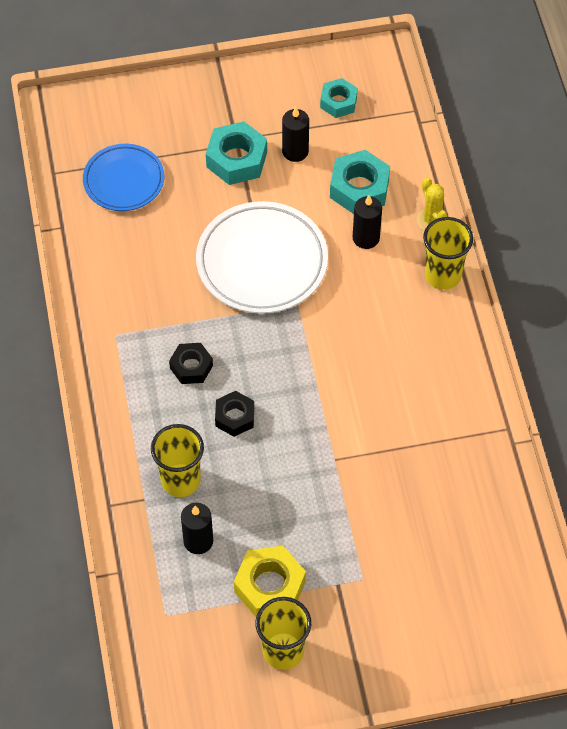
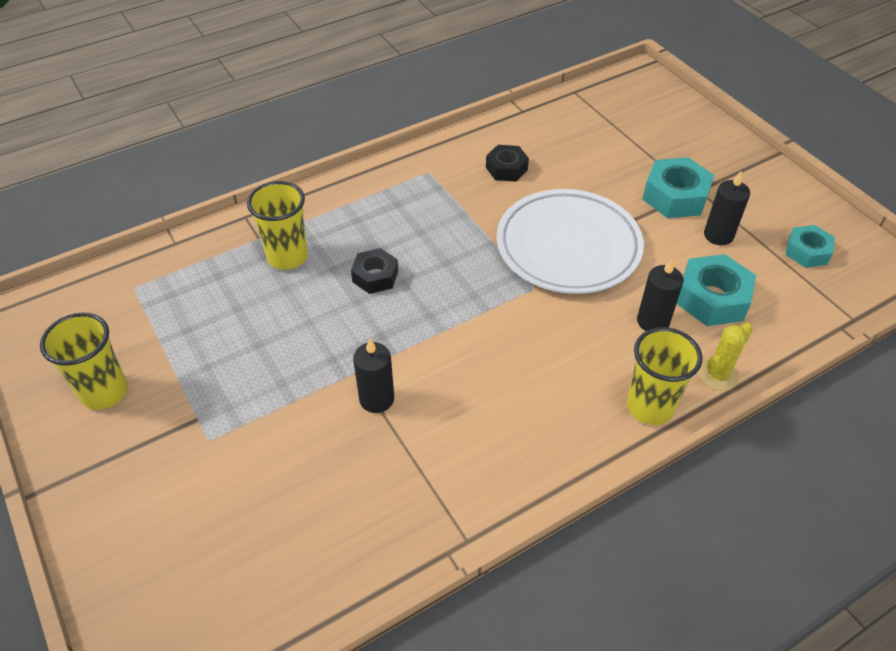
camera: 70 degrees right, 10 degrees down
blue plate [83,144,164,211] -> none
black nut [169,343,213,384] -> black nut moved to [486,145,529,182]
black candle [181,503,213,554] -> black candle moved to [353,338,394,413]
yellow nut [234,545,306,617] -> none

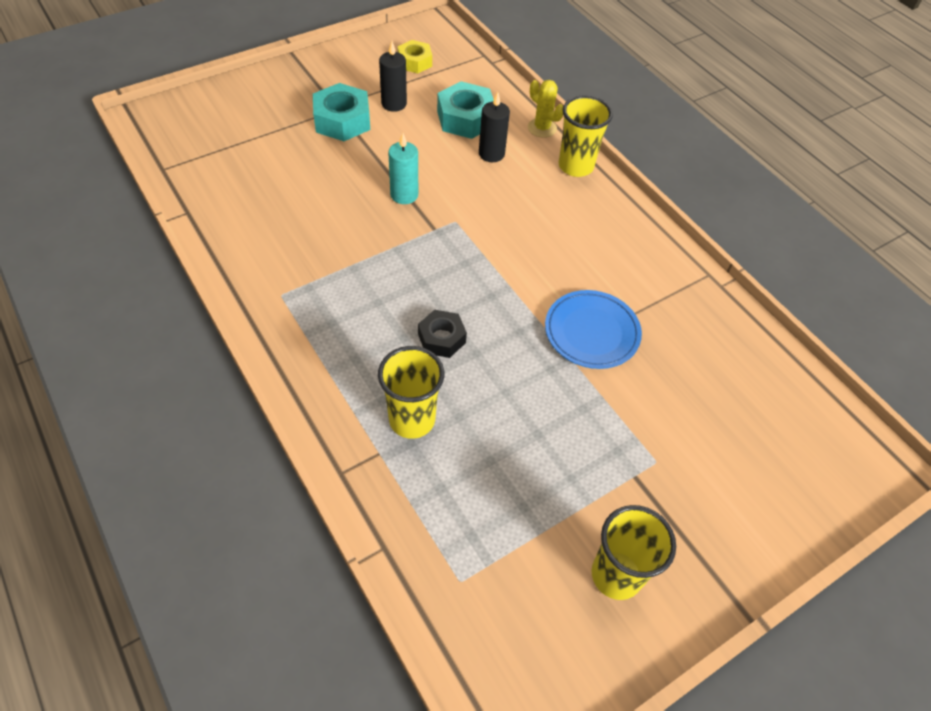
camera: 95 degrees left, 5 degrees up
black candle [353,338,394,413] -> blue plate [545,290,642,369]
black nut [486,145,529,182] -> none
white plate [497,189,644,294] -> turquoise candle [388,133,418,204]
turquoise nut [786,225,835,268] -> yellow nut [398,40,432,73]

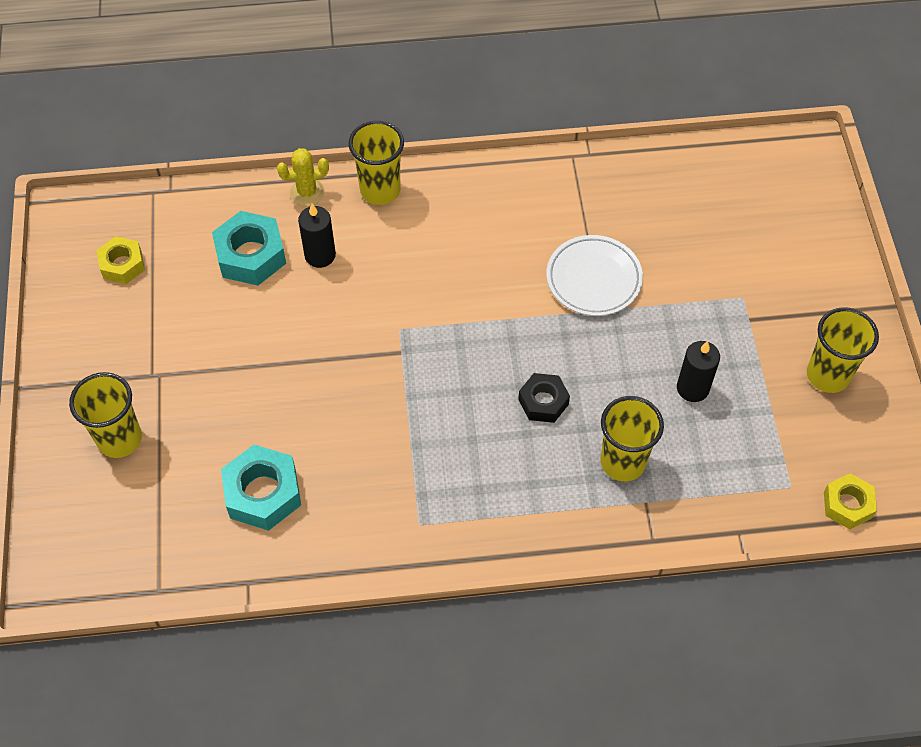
camera: 60 degrees left, 5 degrees up
turquoise nut [313,83,370,141] -> turquoise nut moved to [221,444,301,531]
black candle [379,41,407,112] -> black candle moved to [677,341,720,402]
turquoise candle [388,133,418,204] -> none
blue plate [545,290,642,369] -> white plate [546,235,643,316]
none -> yellow cup [69,372,142,458]
none -> yellow nut [824,473,877,529]

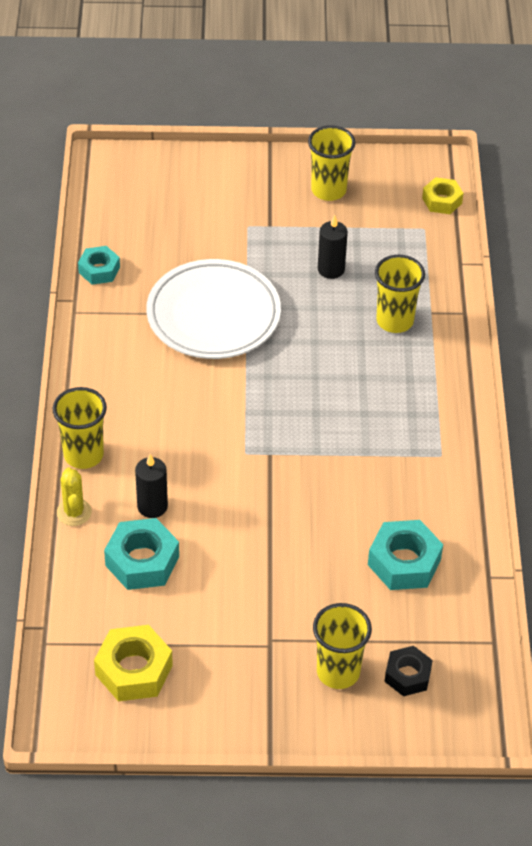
camera: 85 degrees left, 10 degrees down
yellow nut [97,236,145,284] -> yellow nut [94,625,173,701], size x1.56
black nut [518,373,570,423] -> black nut moved to [385,646,433,696]
white plate [546,235,643,316] -> white plate [146,259,281,359], size x1.57
none -> turquoise nut [78,246,120,285]

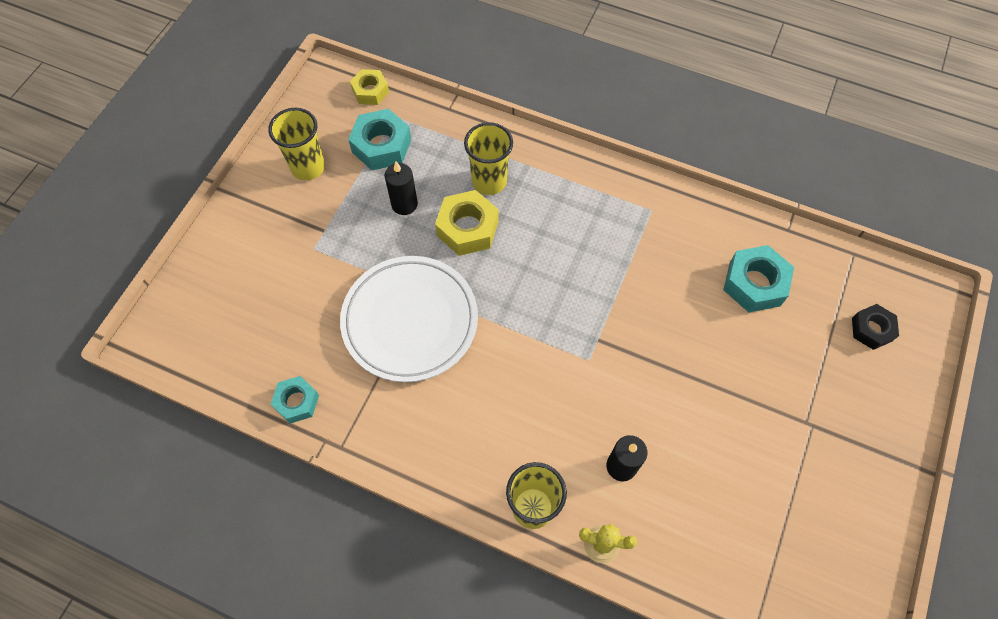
camera: 65 degrees left, 15 degrees up
yellow nut [94,625,173,701] -> yellow nut moved to [435,190,499,256]
turquoise nut [104,518,179,590] -> turquoise nut moved to [348,109,411,171]
yellow cup [313,603,372,689] -> none

